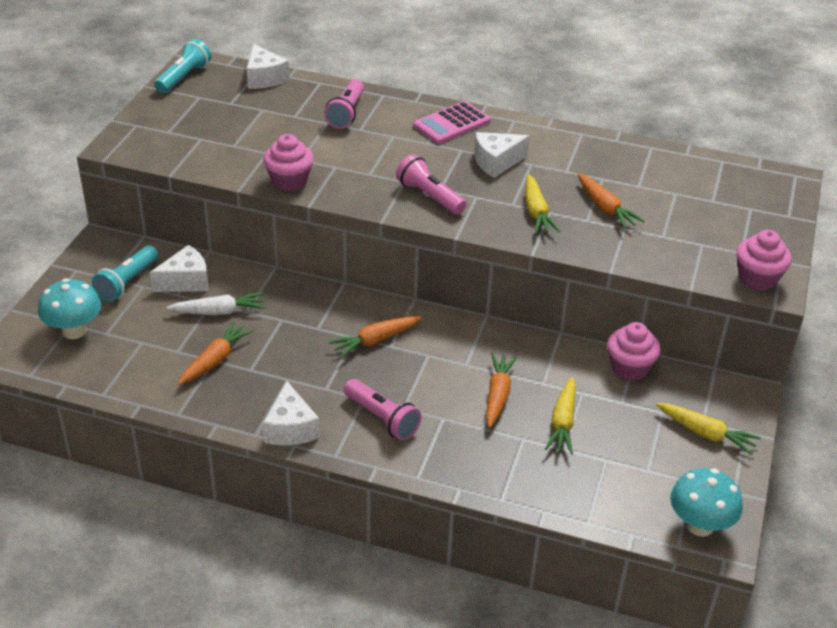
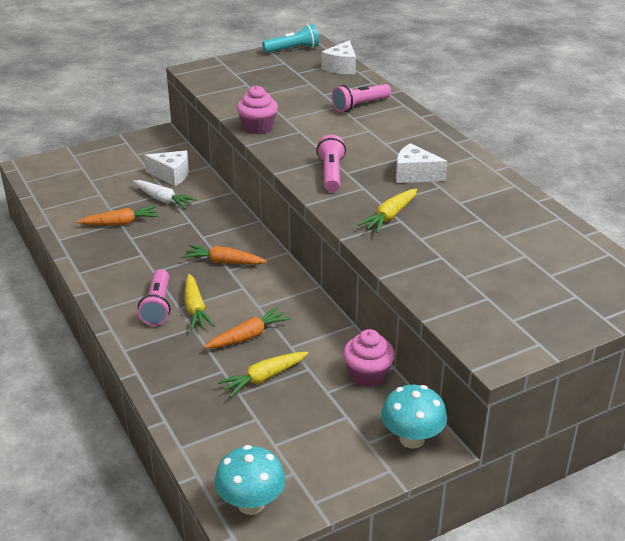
camera: 45 degrees right, 5 degrees down
turquoise mushroom [38,278,101,339] -> turquoise mushroom moved to [381,385,447,449]
turquoise flashlight [92,245,158,302] -> none
white cheese [263,381,320,445] -> none
pink calculator [414,101,490,144] -> none
orange carrot [578,174,645,229] -> none
yellow carrot [656,403,761,455] -> yellow carrot moved to [185,274,215,331]
pink cupcake [736,230,792,291] -> none

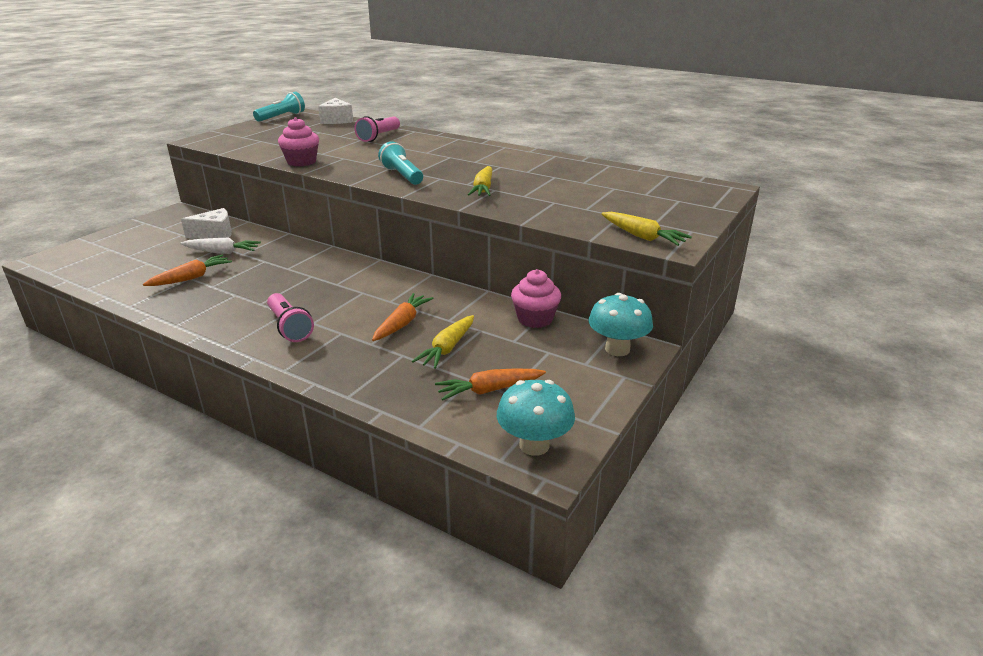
camera: 30 degrees left, 5 degrees down
orange carrot [183,245,267,265] -> orange carrot moved to [435,368,546,401]
yellow carrot [185,274,215,331] -> yellow carrot moved to [601,212,692,246]
pink flashlight [316,135,346,192] -> turquoise flashlight [378,141,423,185]
white cheese [396,143,448,183] -> none

